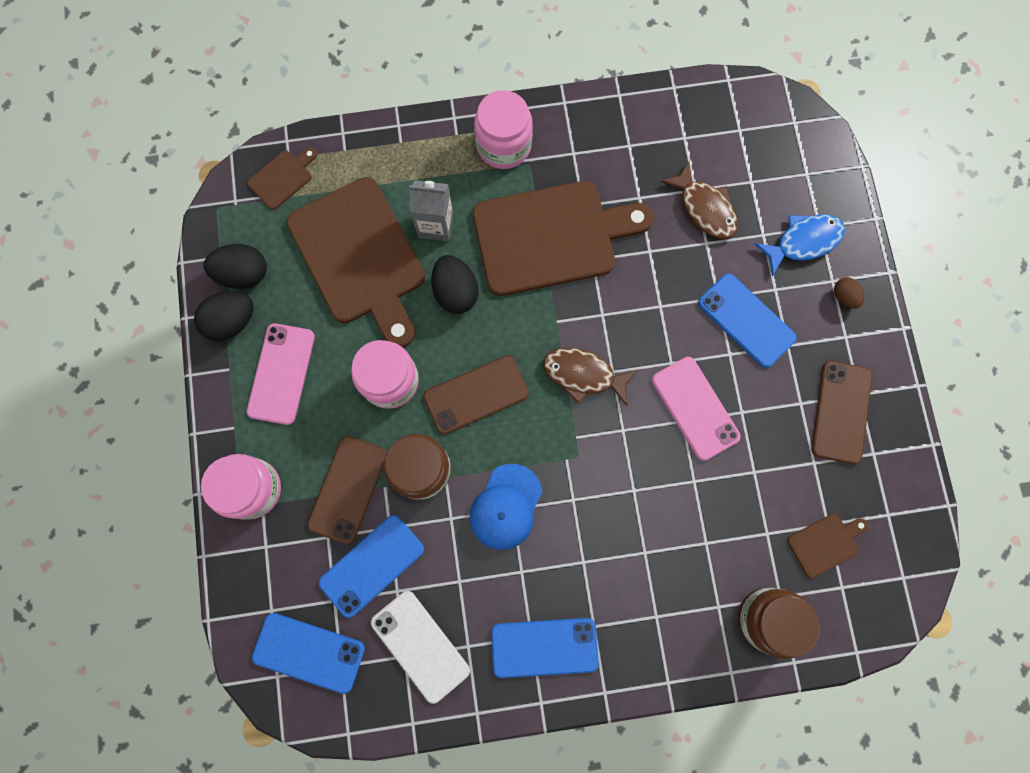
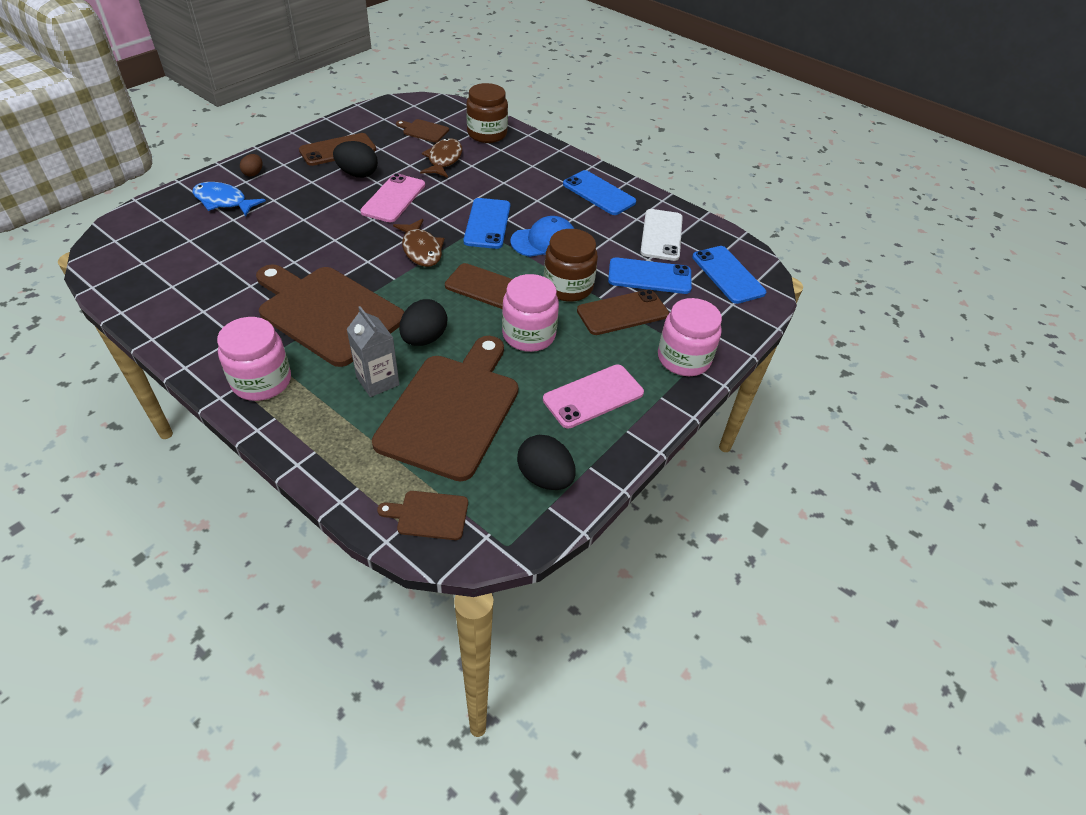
camera: 135 degrees left, 30 degrees down
black egg [194,291,254,341] -> black egg moved to [333,141,378,178]
brown fish [661,161,738,239] -> brown fish moved to [420,138,462,178]
blue phone [698,273,797,368] -> blue phone moved to [464,198,510,249]

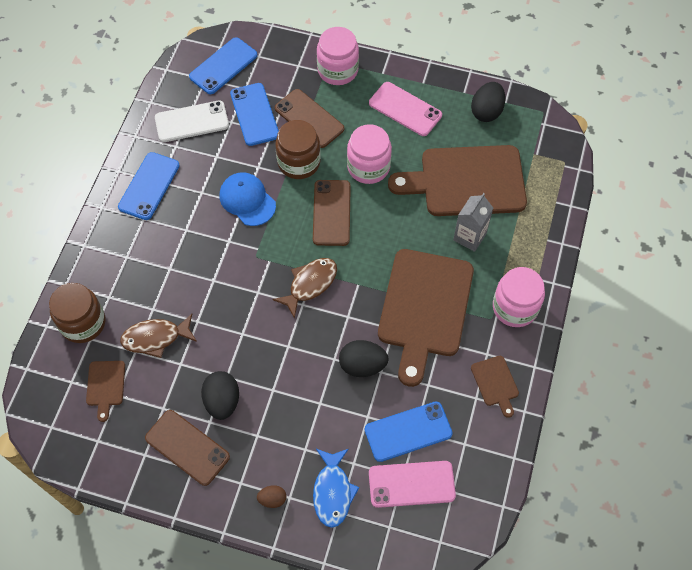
camera: 110 degrees left, 15 degrees up
pink phone [360,173,425,222] -> pink phone moved to [369,461,456,508]
brown cutting board [377,491,468,540] -> brown cutting board moved to [471,356,519,418]
black egg [399,299,447,346] -> black egg moved to [339,340,389,377]
blue phone [464,198,510,249] -> blue phone moved to [365,401,453,462]

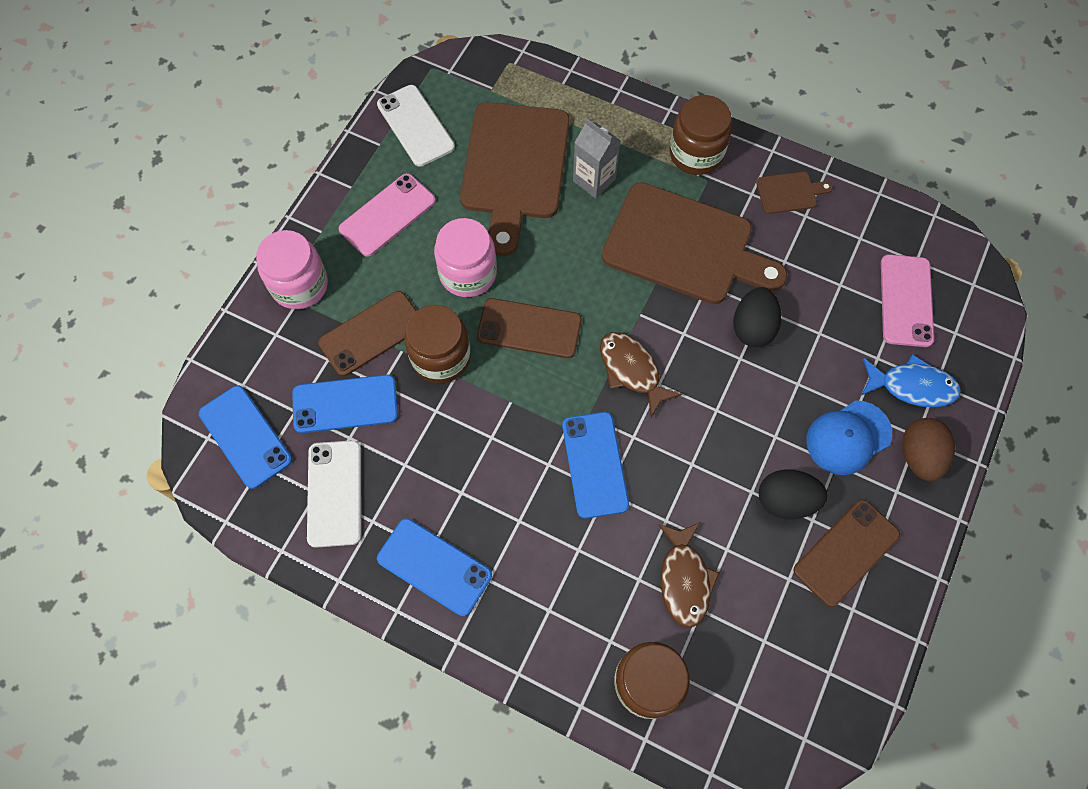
camera: 80 degrees left, 5 degrees up
brown cutting board [86,361,125,422] -> none
blue cap [220,172,276,226] -> blue cap moved to [806,400,892,475]
brown egg [257,485,286,508] -> brown egg [902,418,955,481], size x1.76
blue phone [365,401,453,462] -> blue phone moved to [562,412,629,519]
black egg [471,82,505,122] -> white phone [377,85,455,167]
pink jar [493,267,545,327] -> brown jar [670,95,732,175]

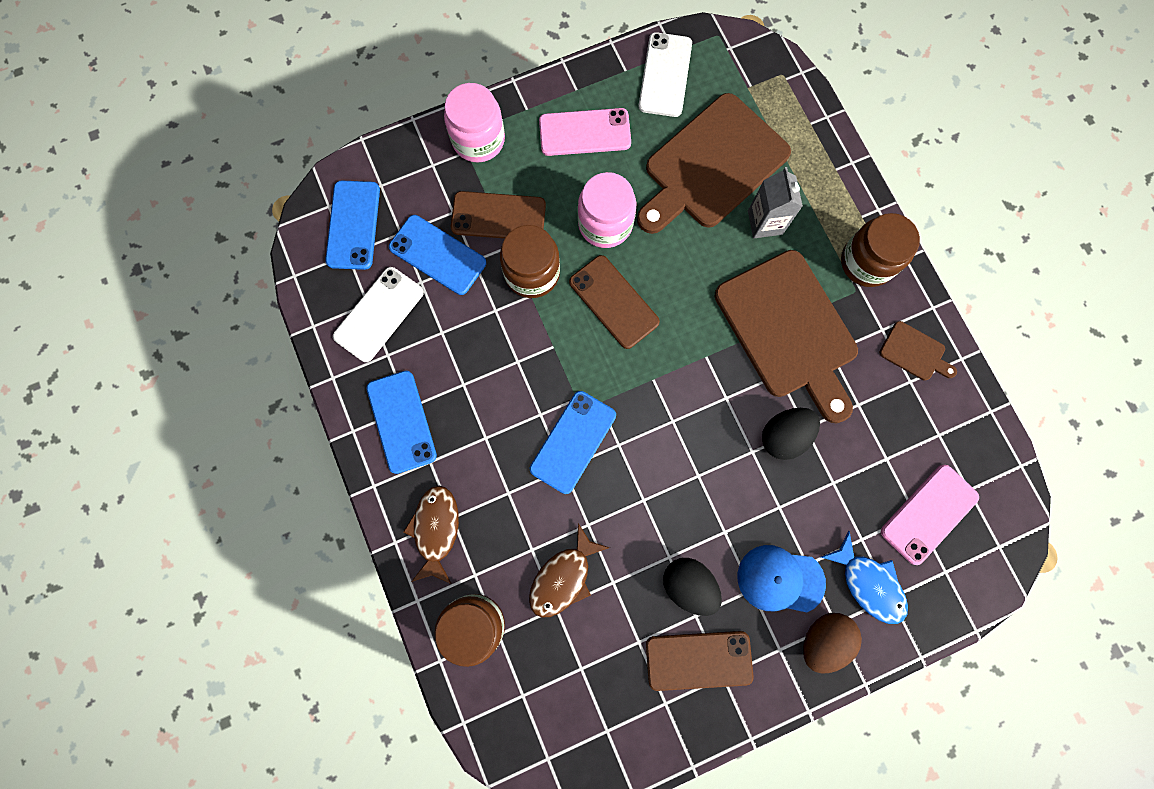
camera: 40 degrees right, 10 degrees up
brown fish [600,332,682,417] -> brown fish moved to [403,486,459,584]

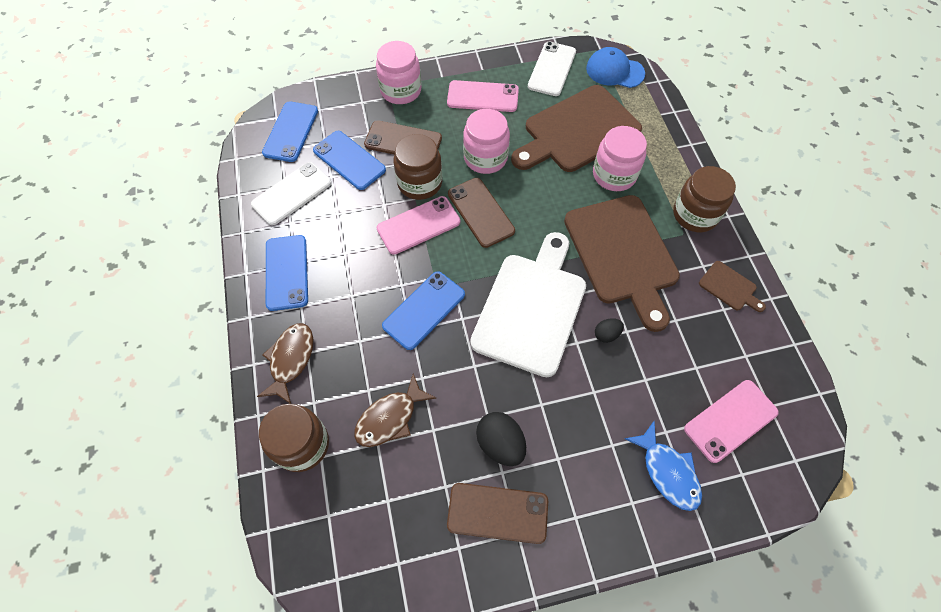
camera: 10 degrees right, 15 degrees down
blue cap [738,545,826,612] -> blue cap moved to [586,47,645,88]
grey carton [748,167,803,238] -> pink jar [593,126,647,191]
black egg [762,408,820,460] -> black egg [595,318,624,343], size x0.57
brown egg [803,613,862,673] -> none
none -> pink phone [377,196,460,255]
none -> white cutting board [470,232,586,377]

